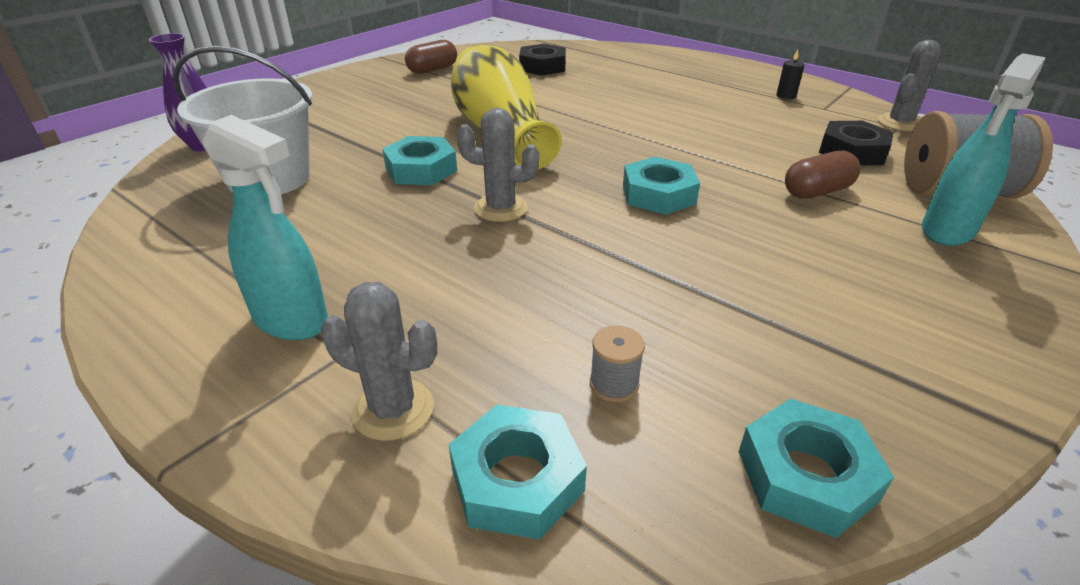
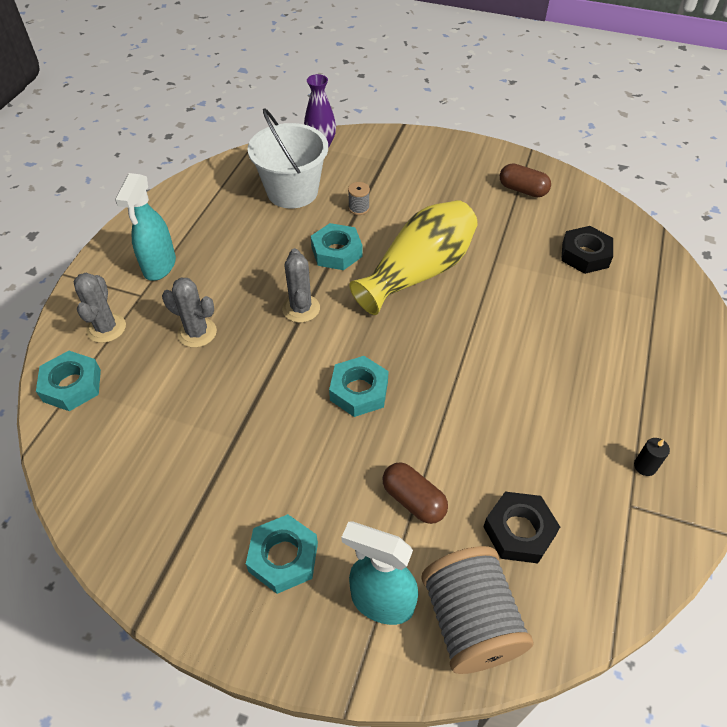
camera: 70 degrees right, 15 degrees up
grey spool [590,325,645,402] -> grey spool moved to [348,182,370,215]
turquoise nut [739,398,894,538] -> turquoise nut moved to [246,514,318,594]
grey cactus [878,40,941,131] -> grey cactus moved to [162,278,217,348]

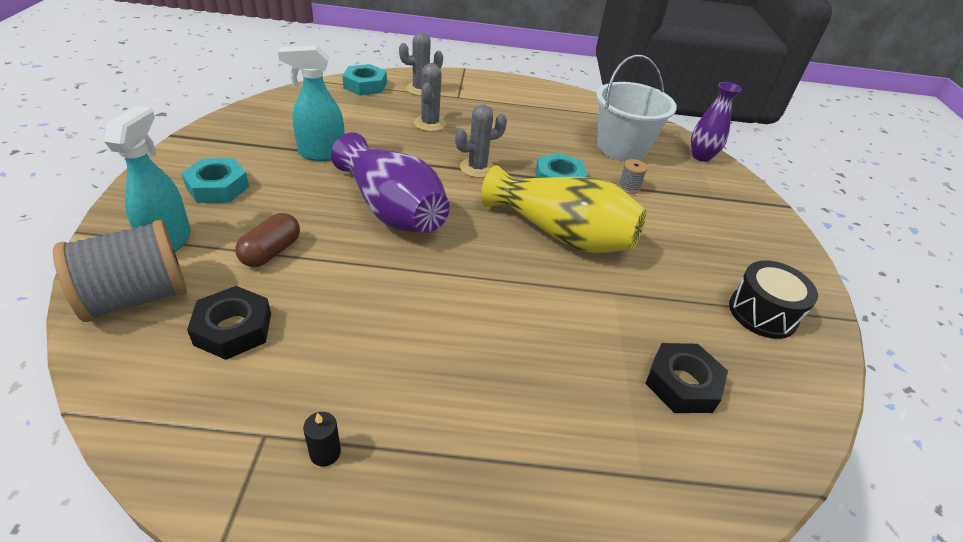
camera: 70 degrees right, 10 degrees down
turquoise spray bottle [115,173,176,281] -> turquoise spray bottle moved to [278,45,345,161]
turquoise nut [329,356,389,417] -> purple vase [331,132,450,233]
brown capsule [500,163,551,197] -> black drum [729,260,818,339]

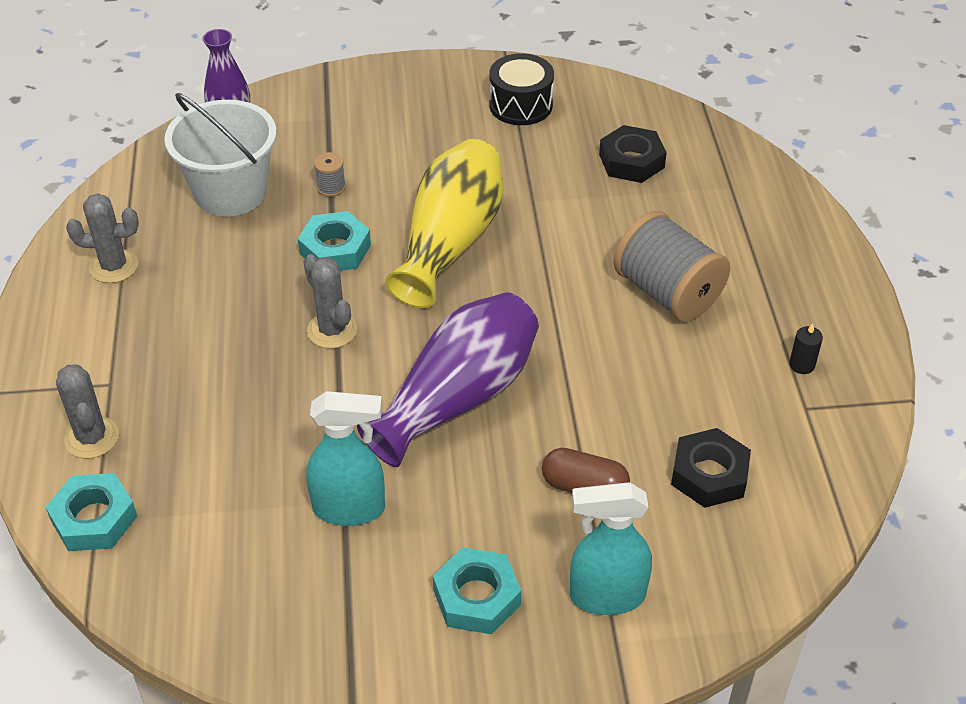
camera: 95 degrees left, 5 degrees up
grey spool [53,220,187,322] -> grey spool moved to [613,211,730,322]
turquoise spray bottle [278,45,345,161] -> turquoise spray bottle turned 75 degrees counterclockwise [306,391,385,526]
grey cactus [414,63,446,132] -> grey cactus moved to [66,194,139,283]

